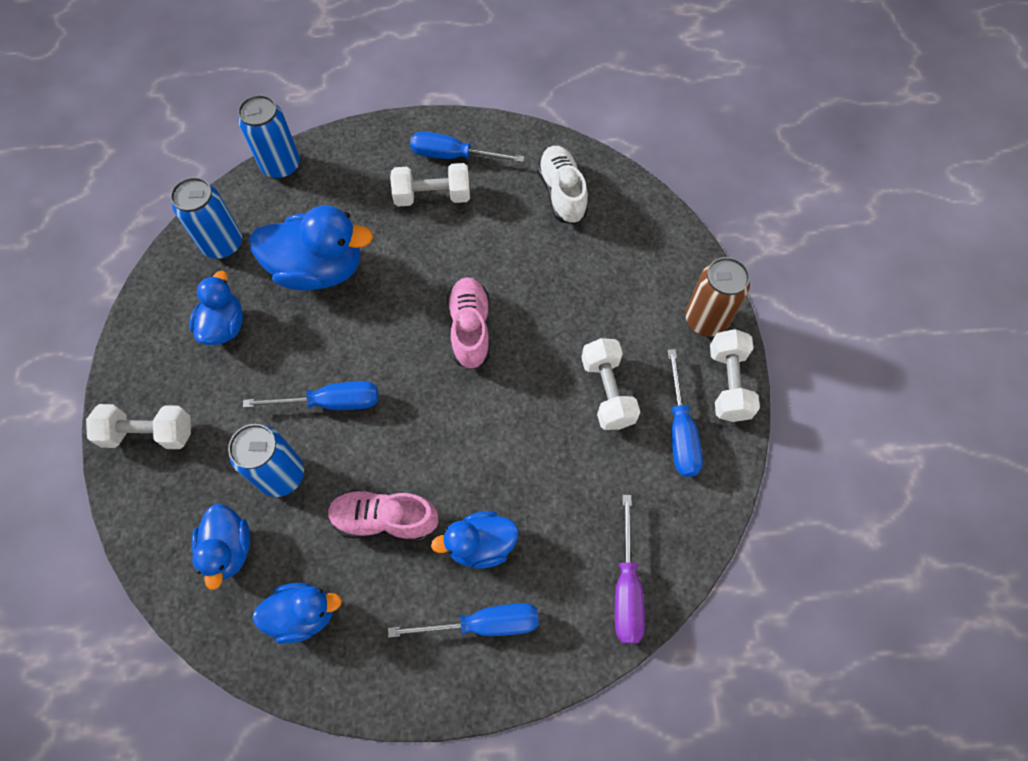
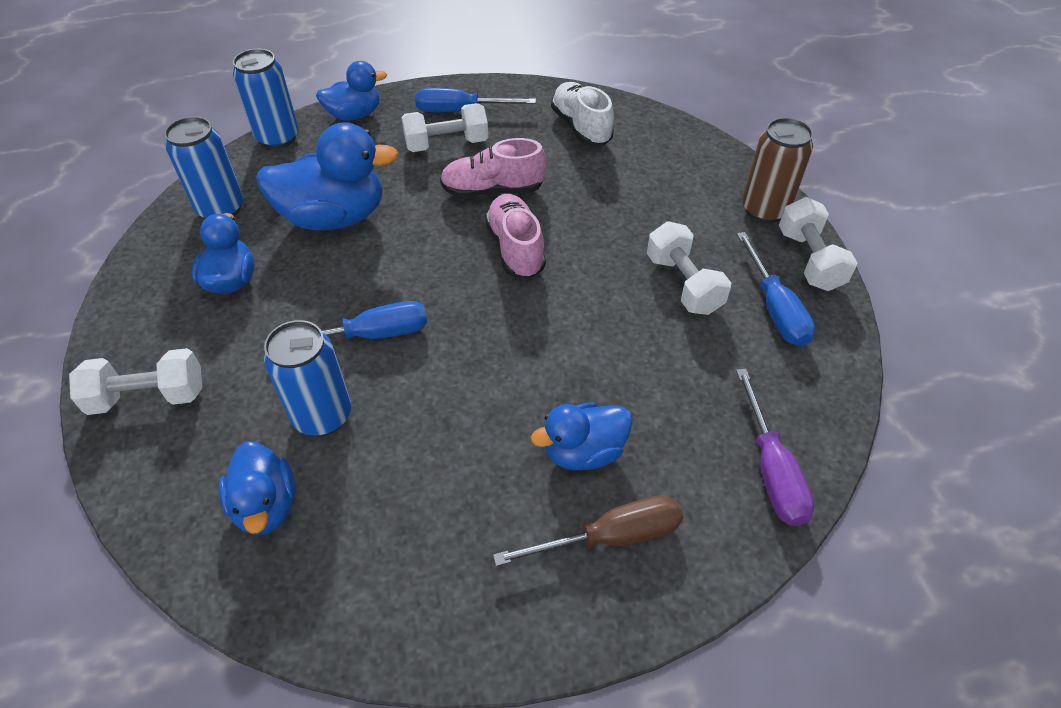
camera: 10 degrees left, 15 degrees down
blue duck [252,583,342,644] -> blue duck moved to [316,61,387,121]
pink shoe [328,490,439,542] -> pink shoe moved to [440,138,547,198]
blue screwdriver [388,603,539,638] -> brown screwdriver [493,495,683,566]

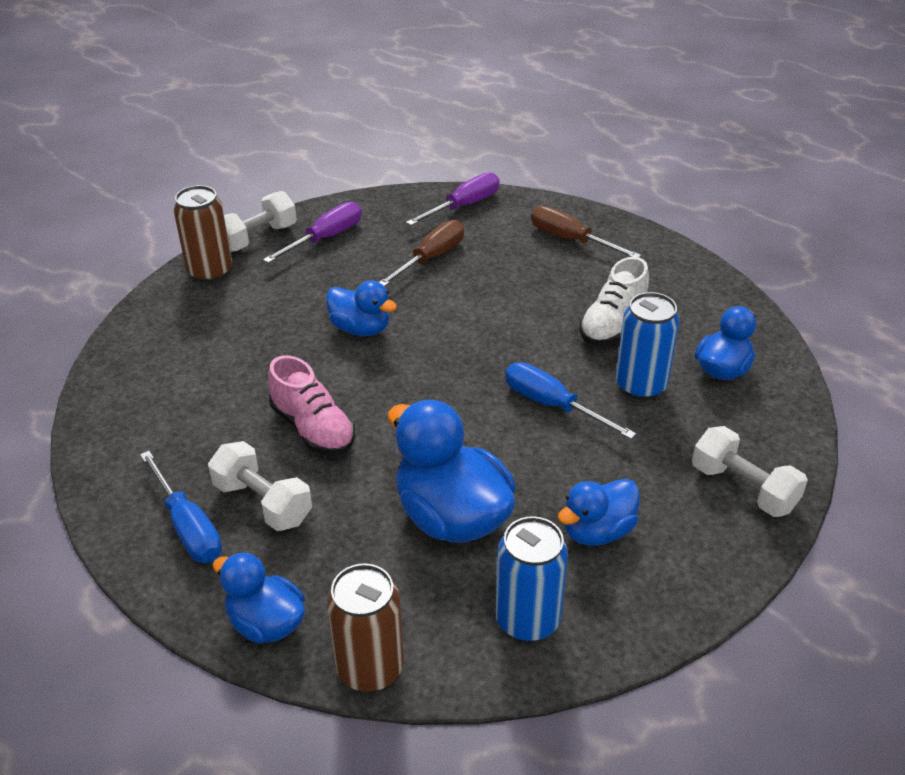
camera: 125 degrees left, 10 degrees down
blue can [233,49,299,149] -> brown can [327,563,404,692]
pink shoe [485,194,546,279] -> none
blue duck [531,402,633,470] -> blue duck moved to [326,280,397,336]
white shoe [551,82,614,146] -> white shoe moved to [579,257,649,346]
white dumbbell [647,221,731,315] -> none
blue screwdriver [737,232,815,346] -> purple screwdriver [263,202,362,263]
none -> brown screwdriver [379,220,464,287]

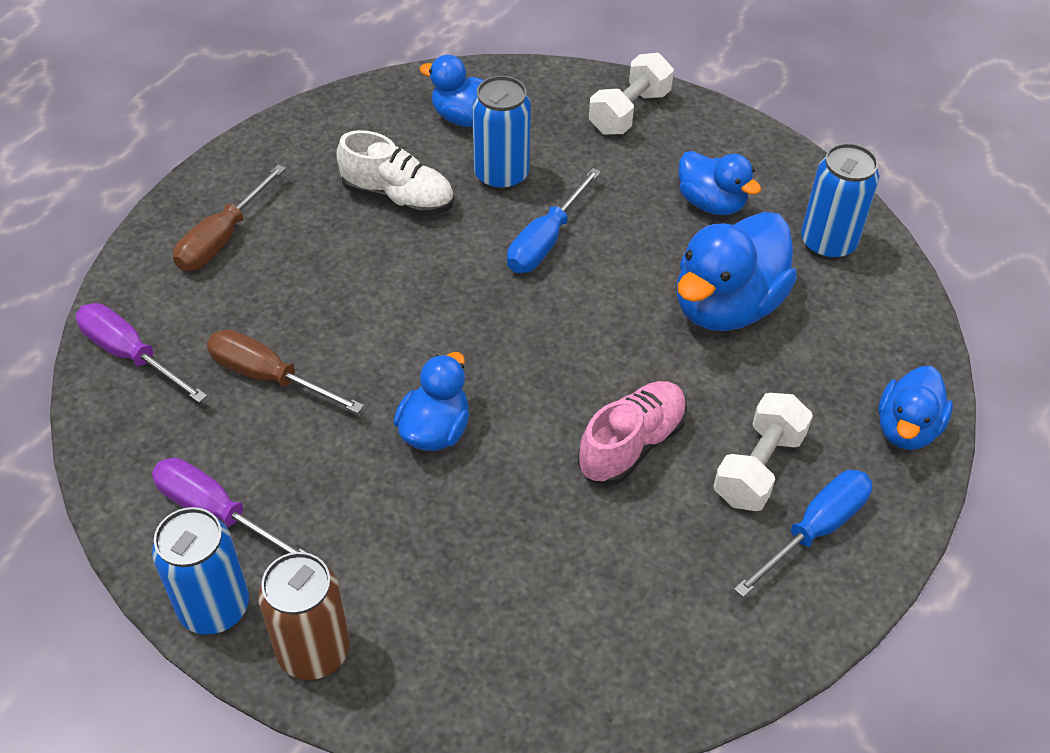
camera: 100 degrees left, 10 degrees up
white dumbbell [224,191,297,252] -> blue can [152,507,249,635]
brown can [327,563,404,692] -> none

